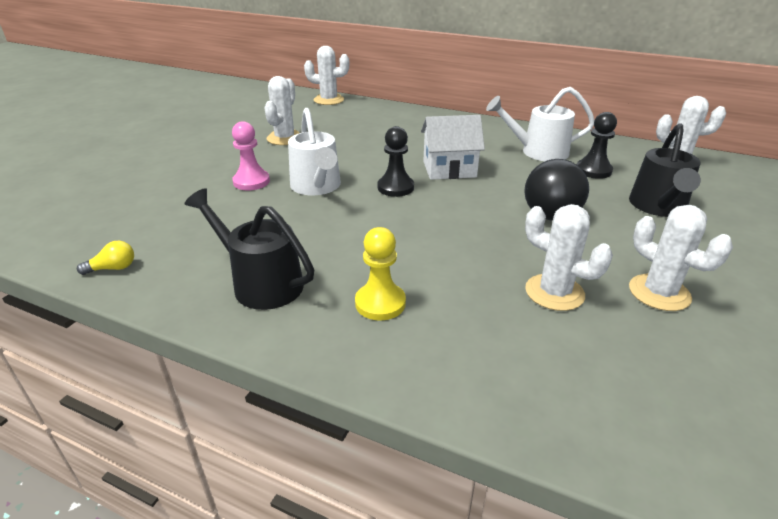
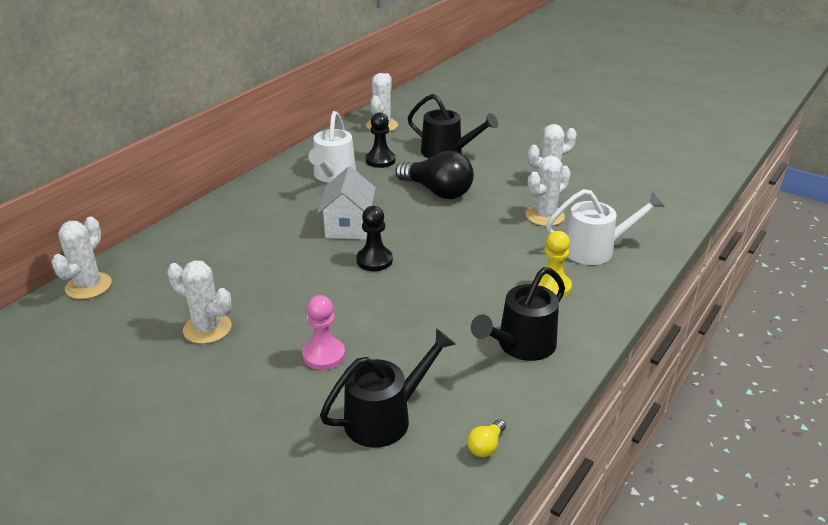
camera: 80 degrees left, 0 degrees up
yellow light bulb [77,241,134,275] -> yellow light bulb turned 135 degrees counterclockwise [467,419,506,457]
white watering can [288,108,341,195] -> white watering can moved to [546,189,665,265]
none -> black watering can [320,328,456,448]

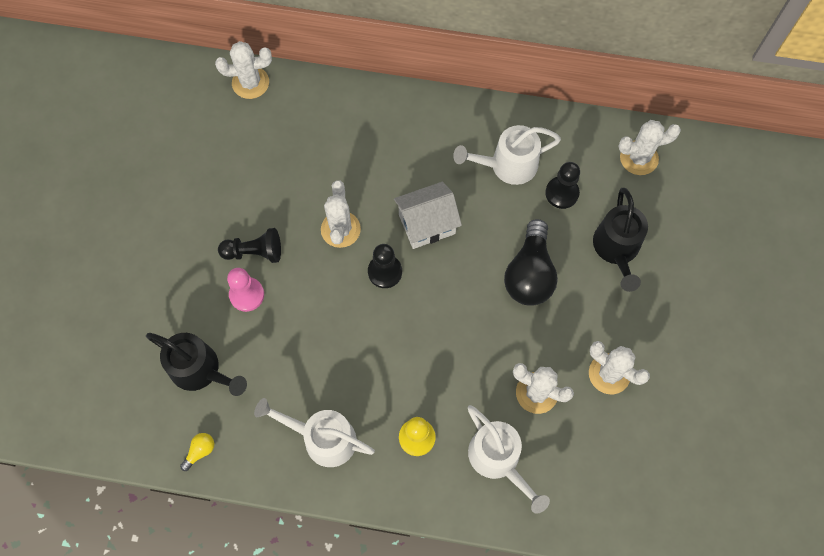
camera: 65 degrees right, 35 degrees up
white cactus [167,261,231,344] -> white cactus moved to [321,180,361,248]
yellow light bulb [467,419,506,457] -> yellow light bulb turned 120 degrees clockwise [180,433,214,471]
black watering can [471,267,565,361] -> white watering can [254,398,375,467]
none -> black pawn [218,228,281,263]

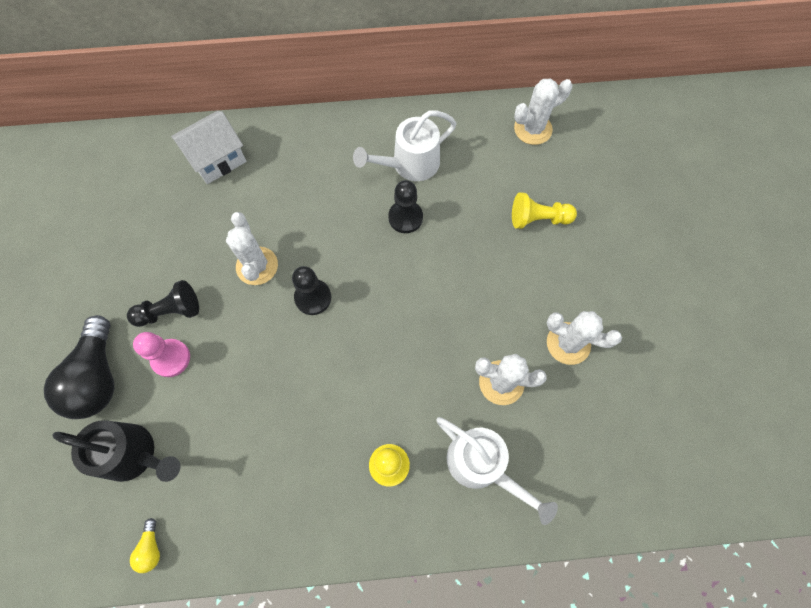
camera: 15 degrees left, 0 degrees up
yellow light bulb [180,433,214,471] -> yellow light bulb turned 150 degrees clockwise [130,518,160,573]
white cactus [215,41,272,99] -> none
white watering can [254,398,375,467] -> none
white house [394,182,462,249] -> white house moved to [171,111,247,184]
black light bulb [504,219,558,306] -> black light bulb moved to [44,315,114,419]
black pawn [545,162,580,209] -> black pawn moved to [388,180,423,233]
black watering can [593,188,648,292] -> yellow pawn [512,192,577,229]

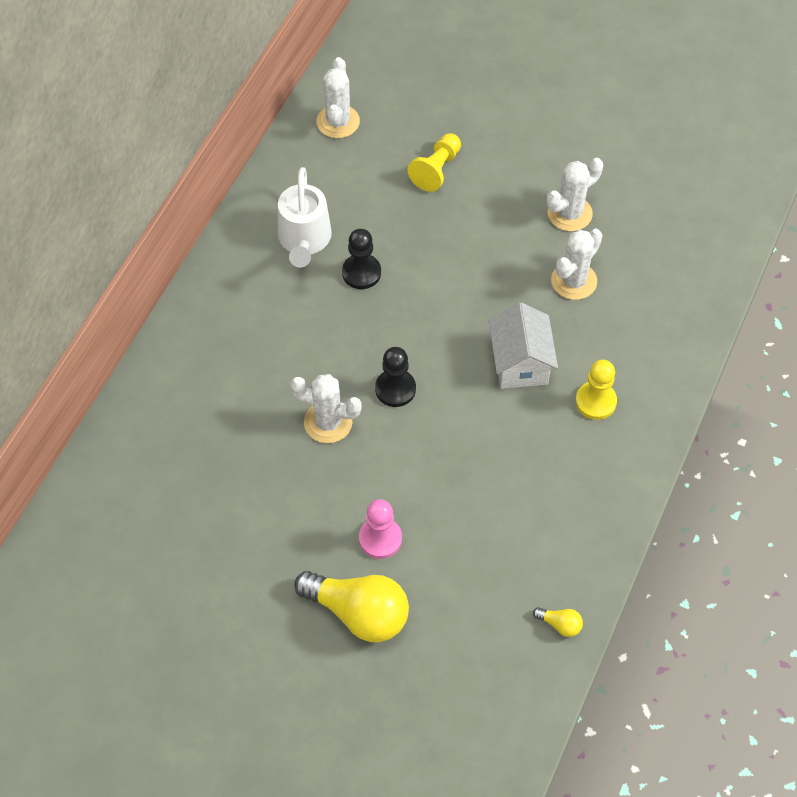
camera: 60 degrees left, 10 degrees down
black light bulb [44,315,114,419] -> yellow light bulb [294,571,409,642]
black watering can [52,420,180,482] -> none
black pawn [127,280,199,327] -> none
white house [171,111,247,184] -> white house moved to [489,302,558,389]
white watering can [436,417,558,525] -> none

